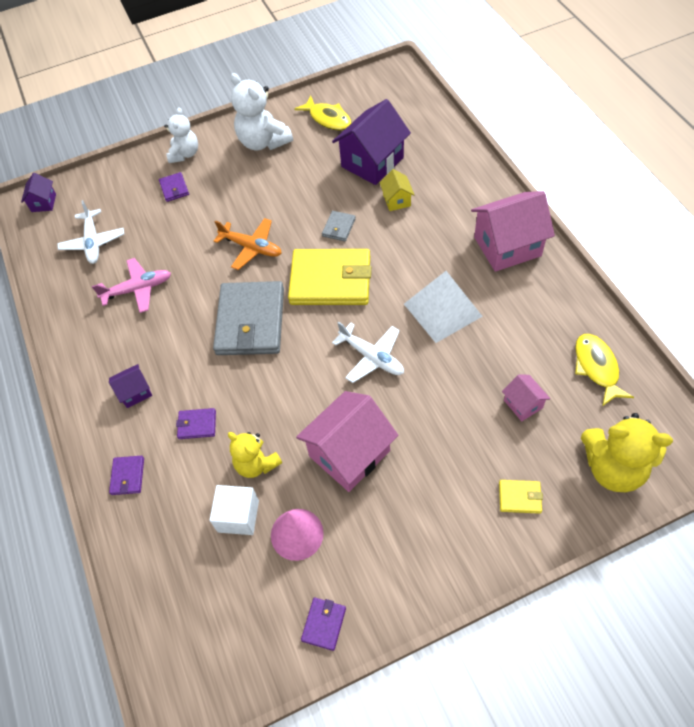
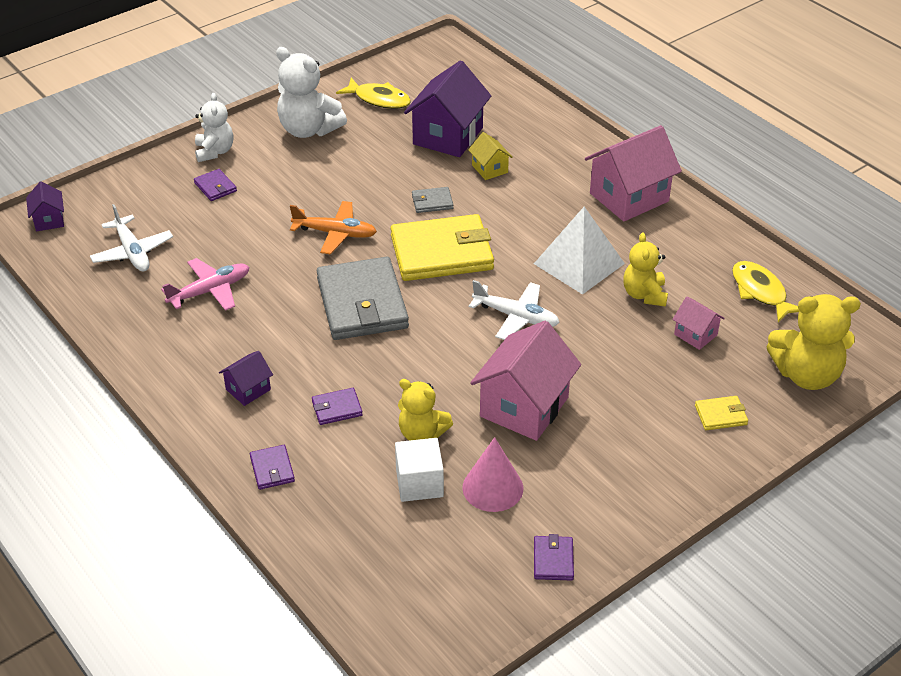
camera: 20 degrees left, 15 degrees down
grey wallet [322,211,356,241] -> grey wallet turned 75 degrees clockwise [412,187,454,213]
none -> yellow teddy bear [623,233,668,307]

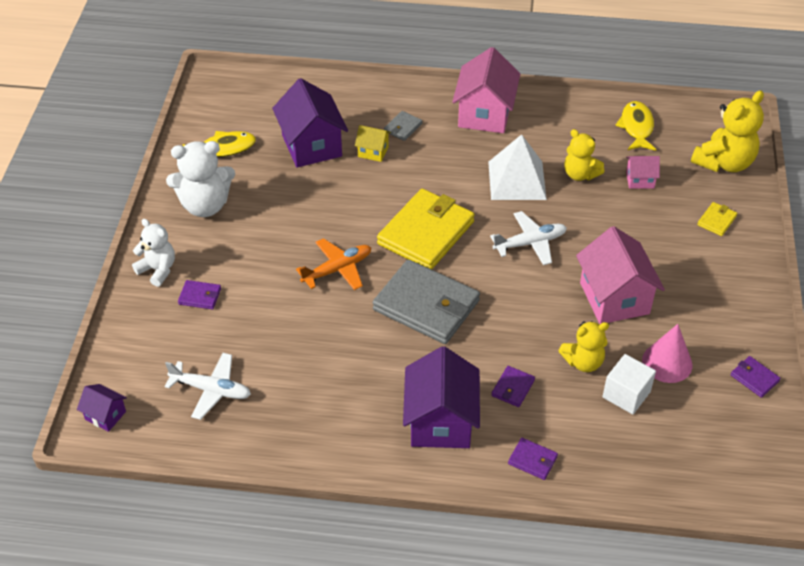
camera: 45 degrees left, 5 degrees up
pink plane [161,258,249,311] -> none
purple house [219,351,273,406] -> purple house [403,346,480,448], size x2.05
grey wallet [412,187,454,213] -> grey wallet moved to [384,111,422,141]
yellow fish [732,261,800,323] -> yellow fish turned 75 degrees clockwise [615,101,657,151]

